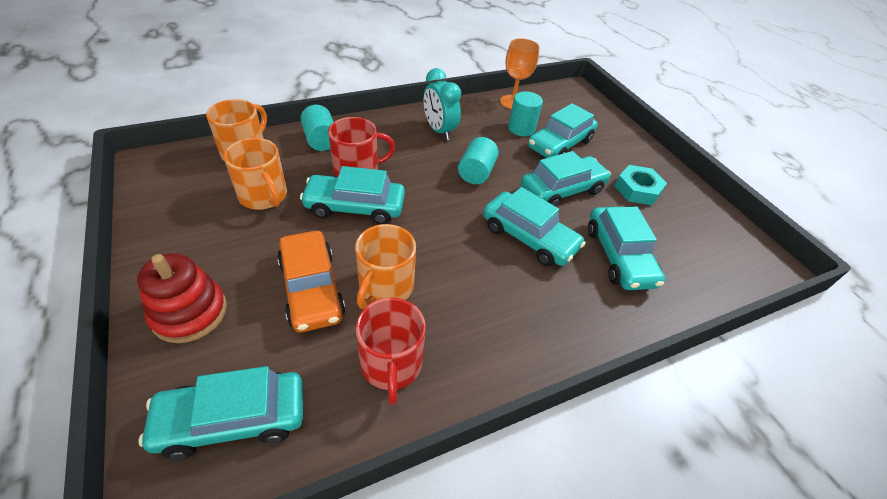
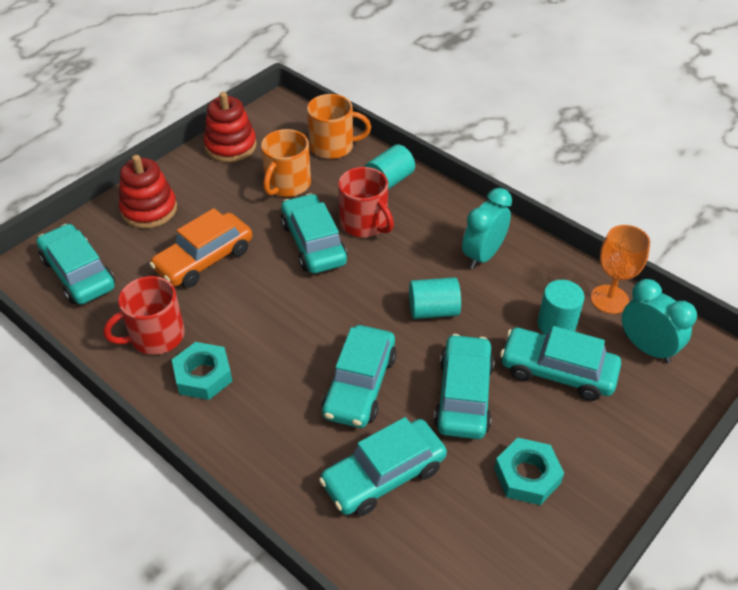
camera: 70 degrees right, 0 degrees up
orange mug [355,224,416,309] -> none
turquoise car [521,151,611,207] -> turquoise car turned 120 degrees counterclockwise [434,334,495,439]
none -> turquoise nut [172,342,232,400]
none -> red stacking toy [204,92,257,162]
none -> turquoise clock [622,279,697,363]

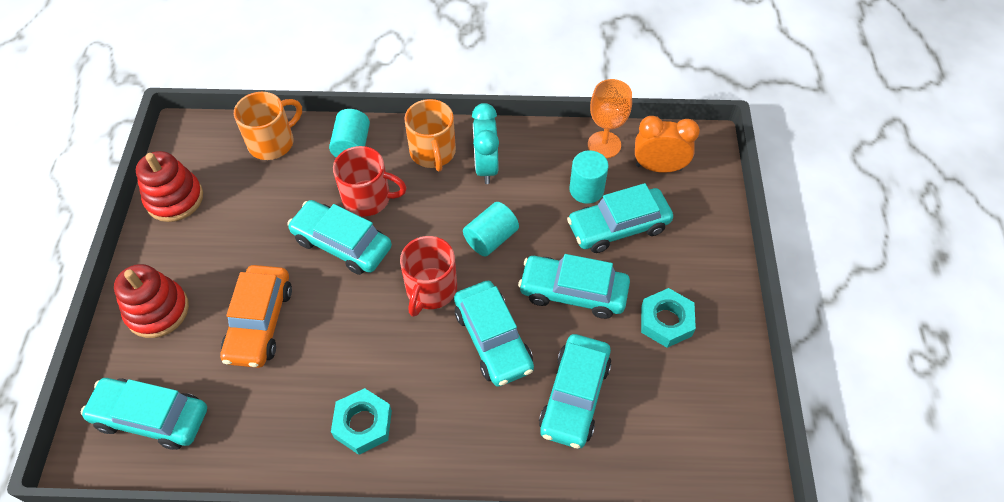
camera: 40 degrees left, 10 degrees up
red mug [103,276,185,355] -> red mug moved to [400,236,457,317]
orange mug [261,129,311,197] -> orange mug moved to [404,99,456,172]
turquoise car [434,334,495,439] -> turquoise car turned 45 degrees counterclockwise [518,254,630,319]
turquoise clock [622,279,697,363] -> orange clock [635,116,700,173]

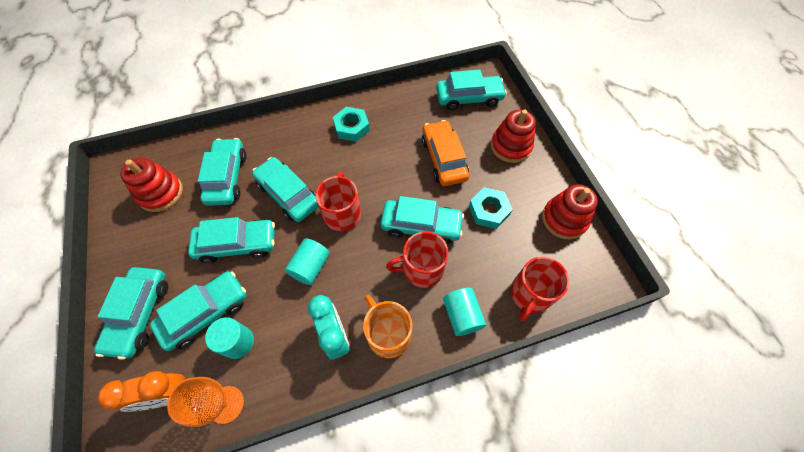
camera: 160 degrees right, 5 degrees up
orange mug [234,92,302,160] -> red mug [511,257,569,321]
turquoise nut [641,288,696,348] -> turquoise nut moved to [469,188,513,229]
none -> turquoise car [94,267,168,360]
none -> red stacking toy [120,158,183,212]

